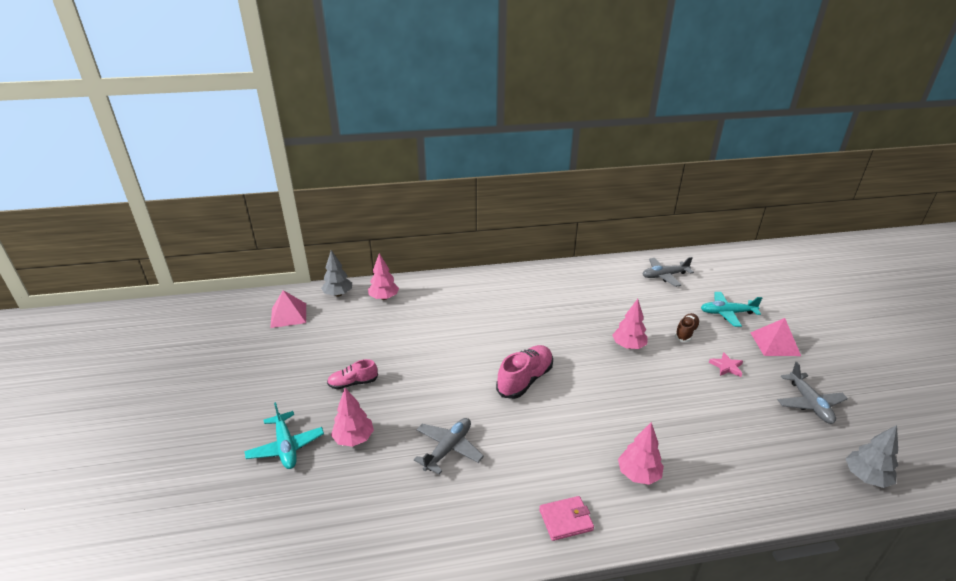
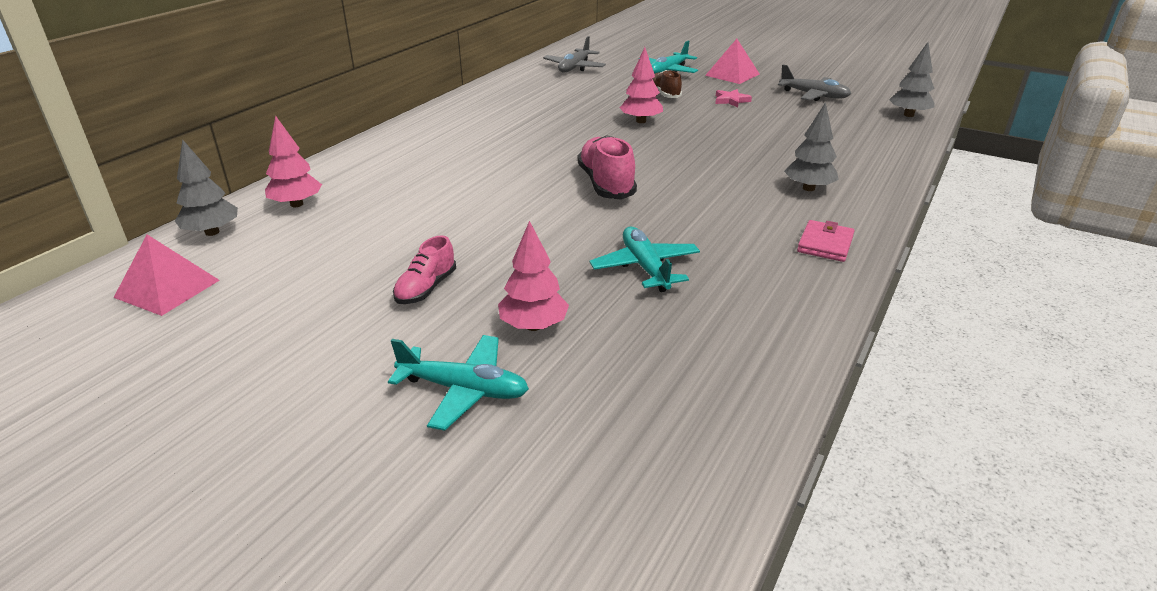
camera: 50 degrees left, 0 degrees up
grey plane [414,418,484,474] -> turquoise plane [590,227,700,292]
pink tree [618,422,664,485] -> grey tree [784,102,839,191]

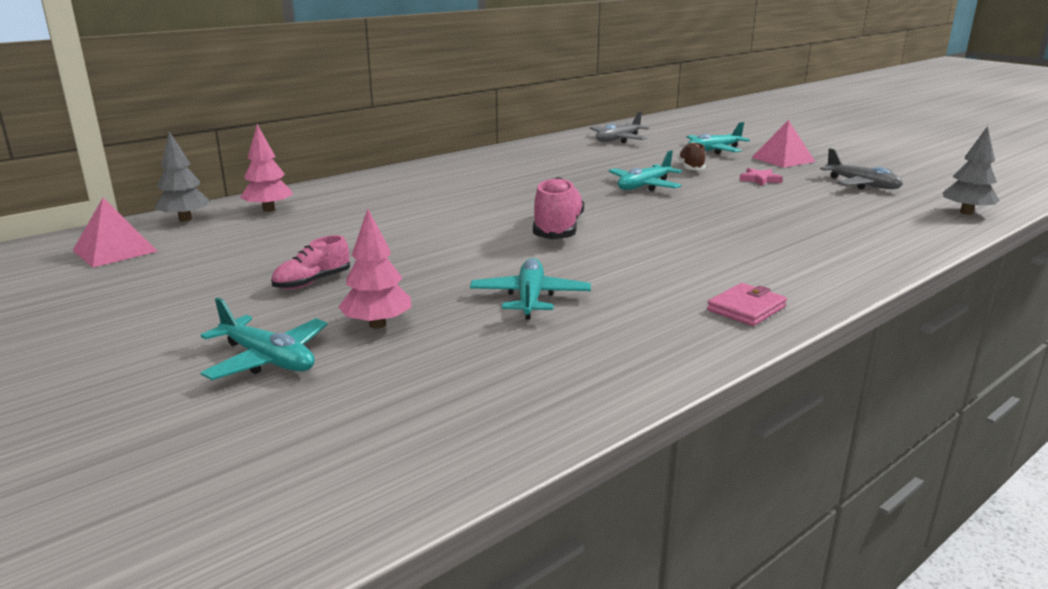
camera: 20 degrees right, 10 degrees down
pink tree [620,47,663,123] -> turquoise plane [609,150,682,191]
grey tree [784,102,839,191] -> none

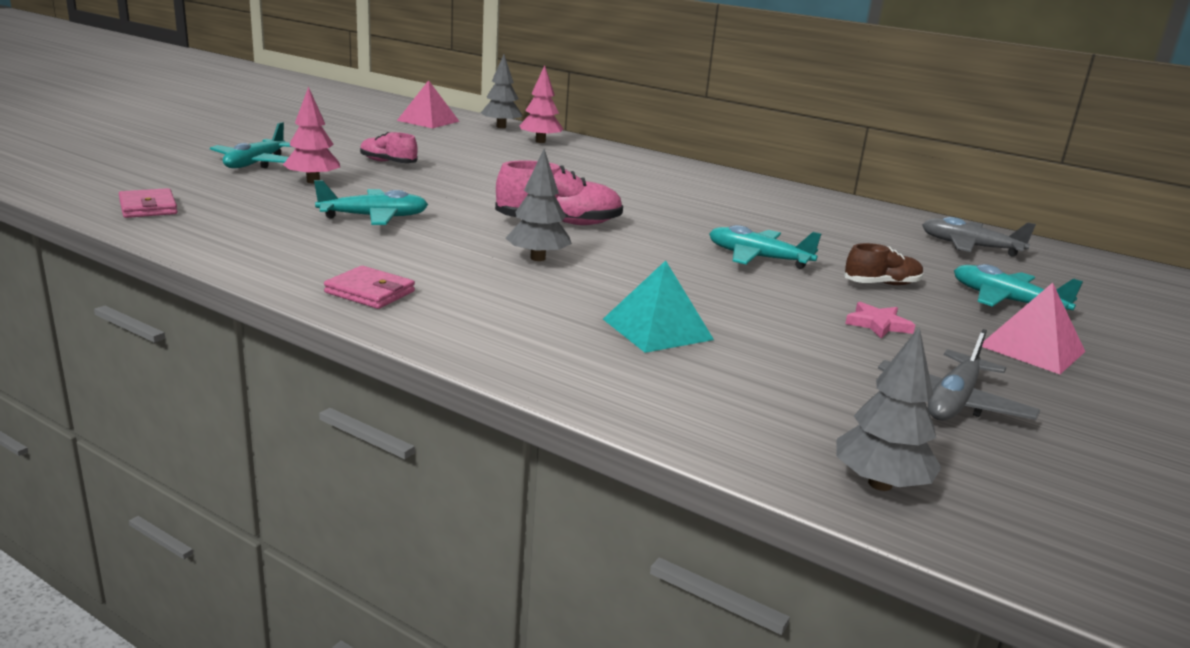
camera: 70 degrees right, 0 degrees up
none -> pink wallet [119,188,178,218]
none -> grey tree [505,149,572,261]
none -> turquoise pyramid [603,260,714,353]

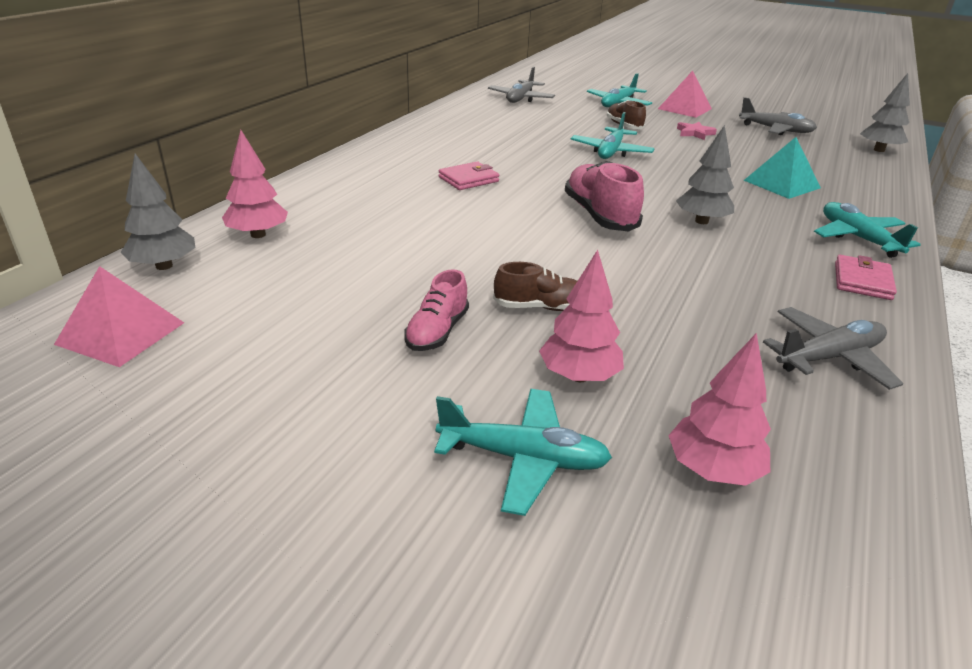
camera: 95 degrees left, 10 degrees up
pink wallet [119,188,178,218] -> pink wallet moved to [438,162,499,190]
turquoise plane [314,180,428,225] -> turquoise plane moved to [814,202,921,258]
none -> brown shoe [493,262,577,311]
none -> pink tree [668,333,771,486]
none -> grey plane [763,307,904,390]

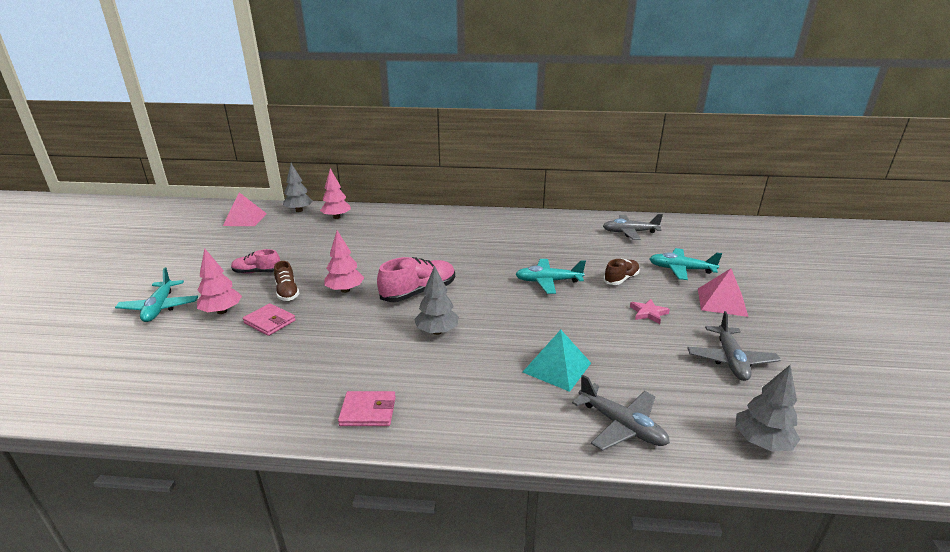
camera: 70 degrees right, 5 degrees down
pink wallet [438,162,499,190] -> pink wallet moved to [243,303,296,336]
pink tree [668,333,771,486] -> pink tree moved to [324,230,364,293]
grey plane [763,307,904,390] -> grey plane moved to [572,375,670,451]
turquoise plane [814,202,921,258] -> none

